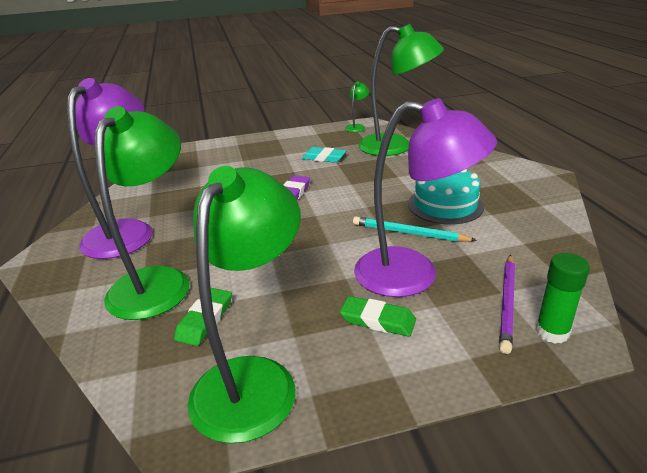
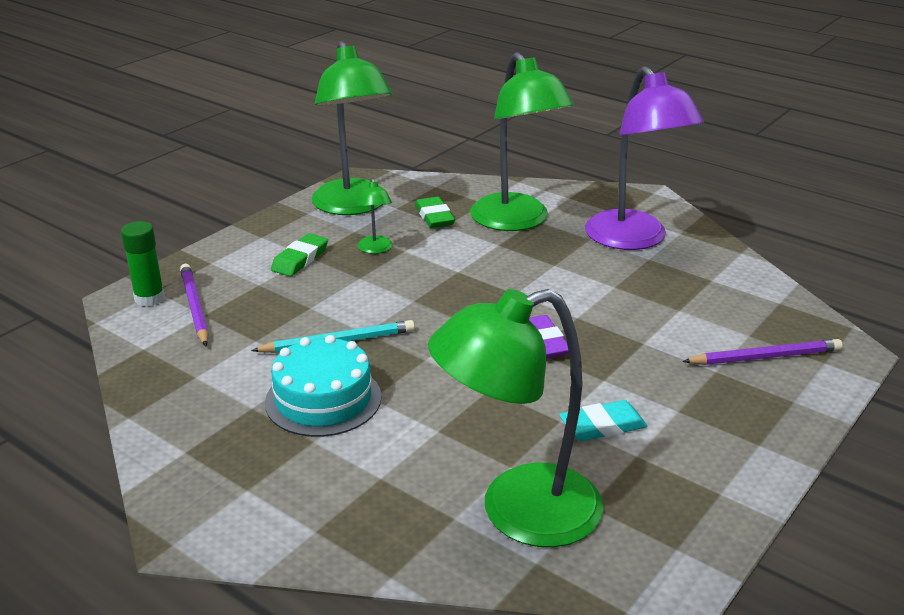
camera: 140 degrees right, 0 degrees up
green eraser [340,296,416,337] -> green eraser turned 45 degrees counterclockwise [271,233,328,276]
green lamp [345,81,369,132] -> green lamp moved to [358,178,393,254]
purple lamp [354,98,497,297] -> none
none -> purple pencil [682,339,843,365]

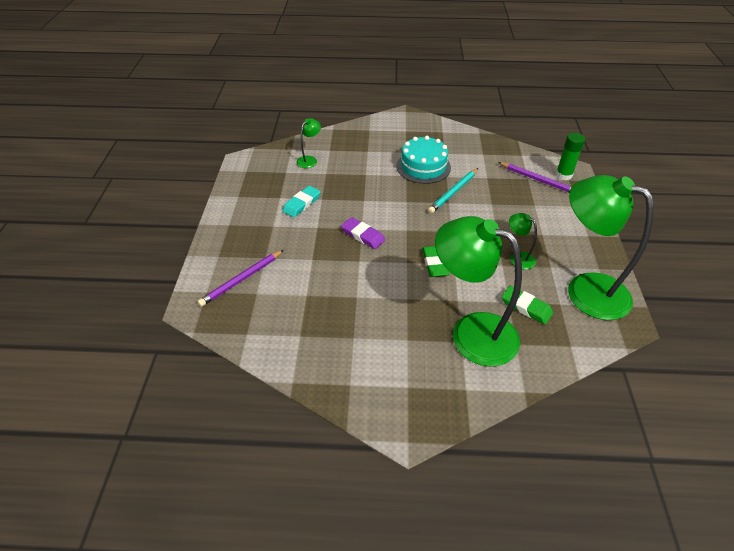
camera: 145 degrees right, 15 degrees up
green eraser [271,233,328,276] -> green eraser moved to [422,246,450,277]
green lamp [428,289,604,547] -> green lamp [296,118,321,168], size x0.43
purple lamp [585,66,704,250] -> none

